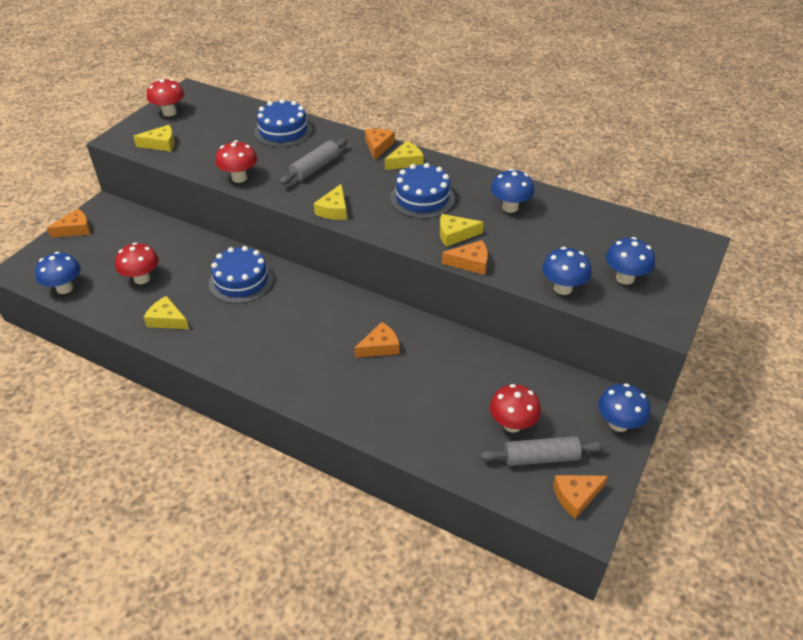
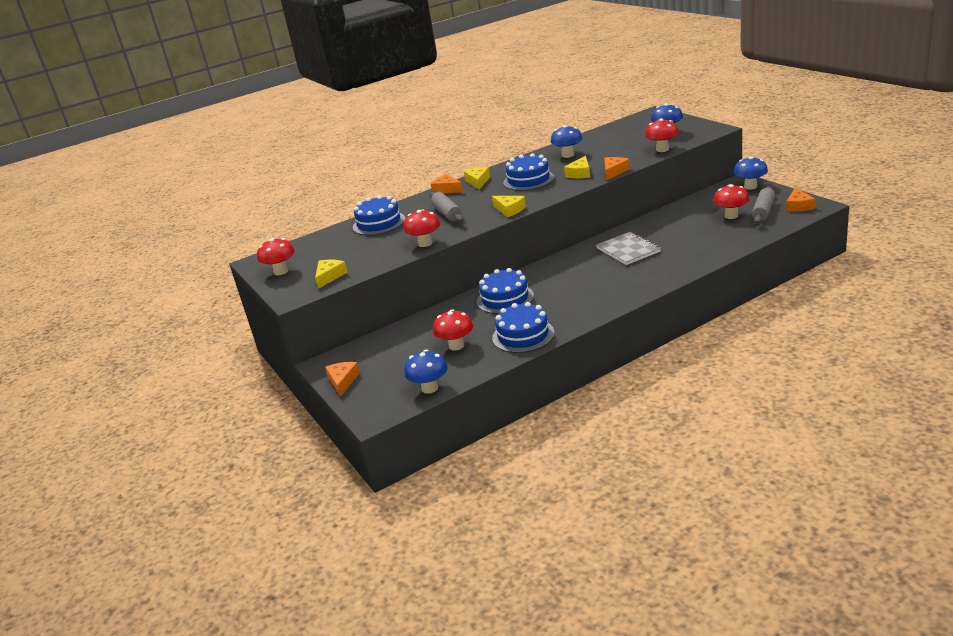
camera: 55 degrees left, 15 degrees down
yellow cheese [144,296,189,329] -> blue cake [492,302,554,353]
orange cheese [354,322,399,358] -> grey notebook [596,232,661,265]
blue mushroom [542,247,592,295] -> red mushroom [645,118,679,152]

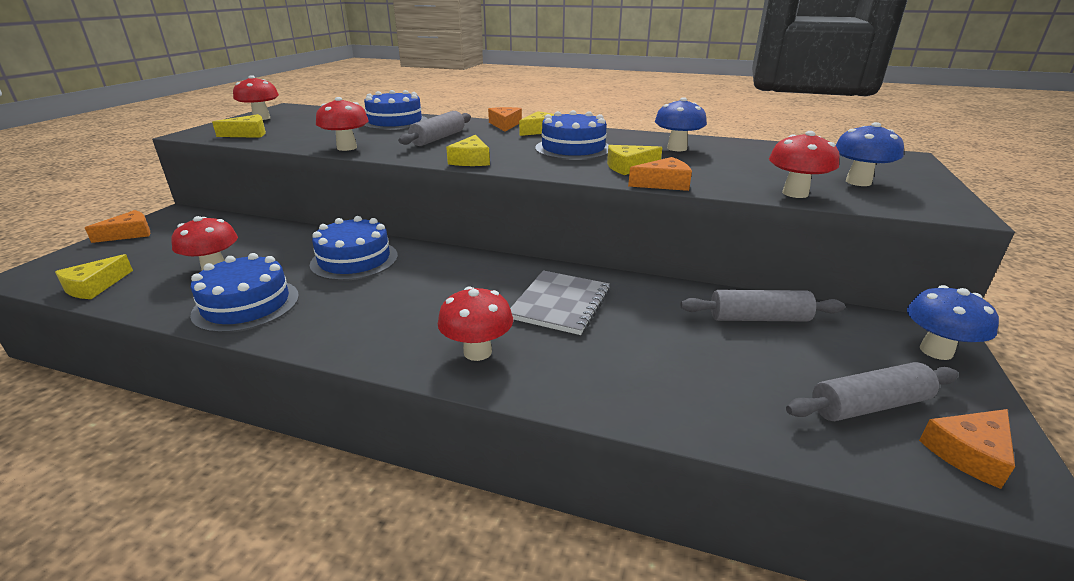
camera: 45 degrees right, 0 degrees up
blue mushroom [404,350,448,394] -> yellow cheese [55,254,133,299]
red mushroom [713,184,750,219] -> red mushroom moved to [438,286,513,361]
none -> grey rolling pin [681,290,845,322]

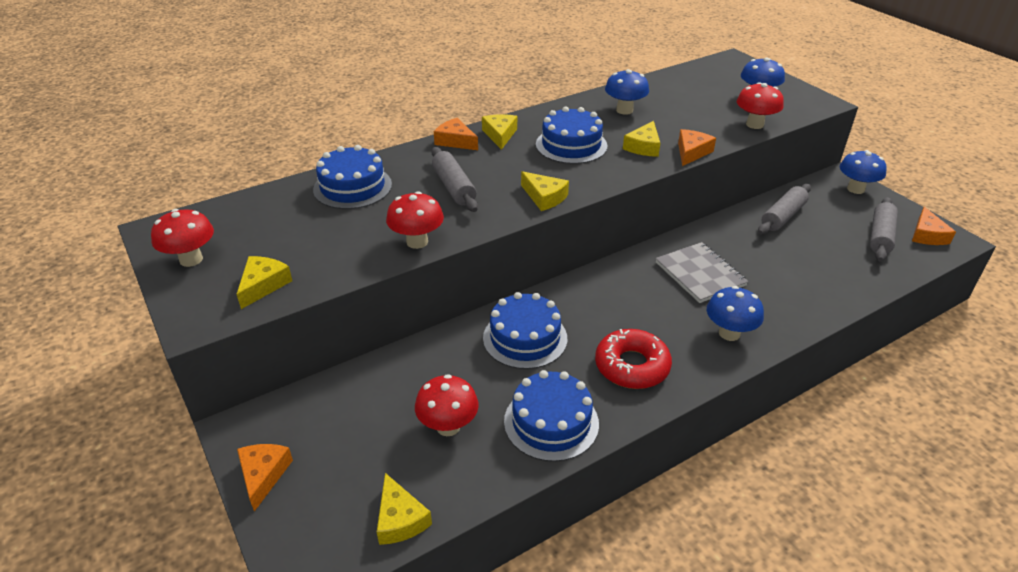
camera: 50 degrees left, 10 degrees up
red mushroom [438,286,513,361] -> blue mushroom [707,286,764,341]
none -> red donut [595,329,672,389]

